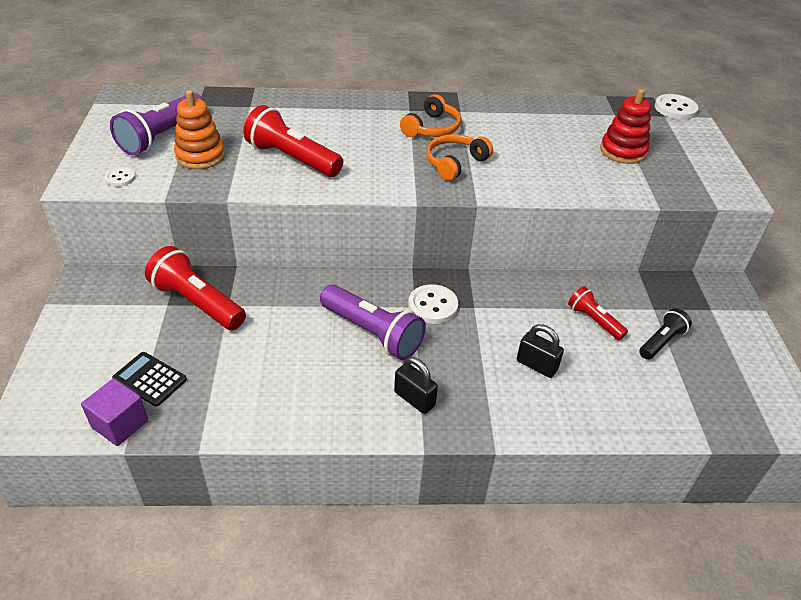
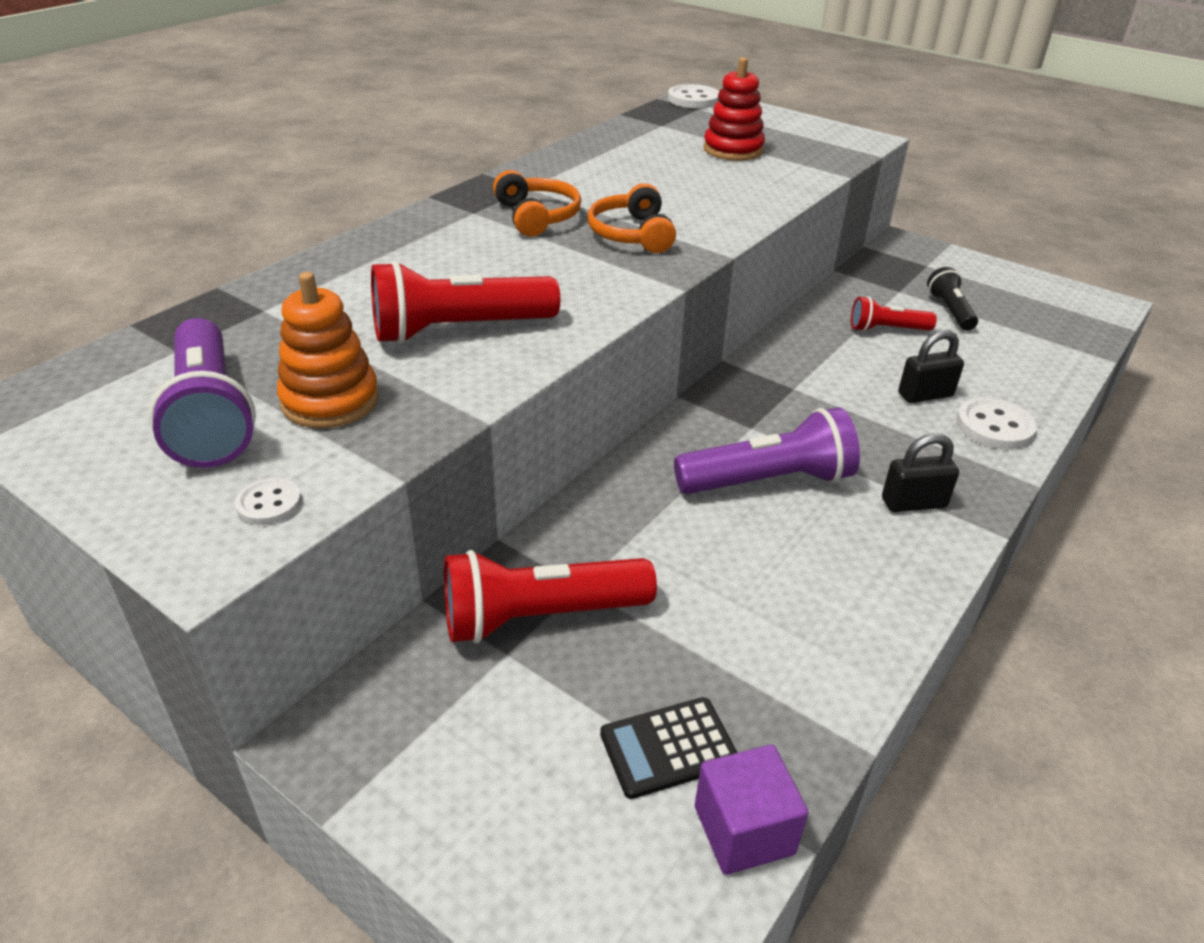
camera: 50 degrees left, 5 degrees down
white button [408,284,458,324] -> white button moved to [956,397,1037,449]

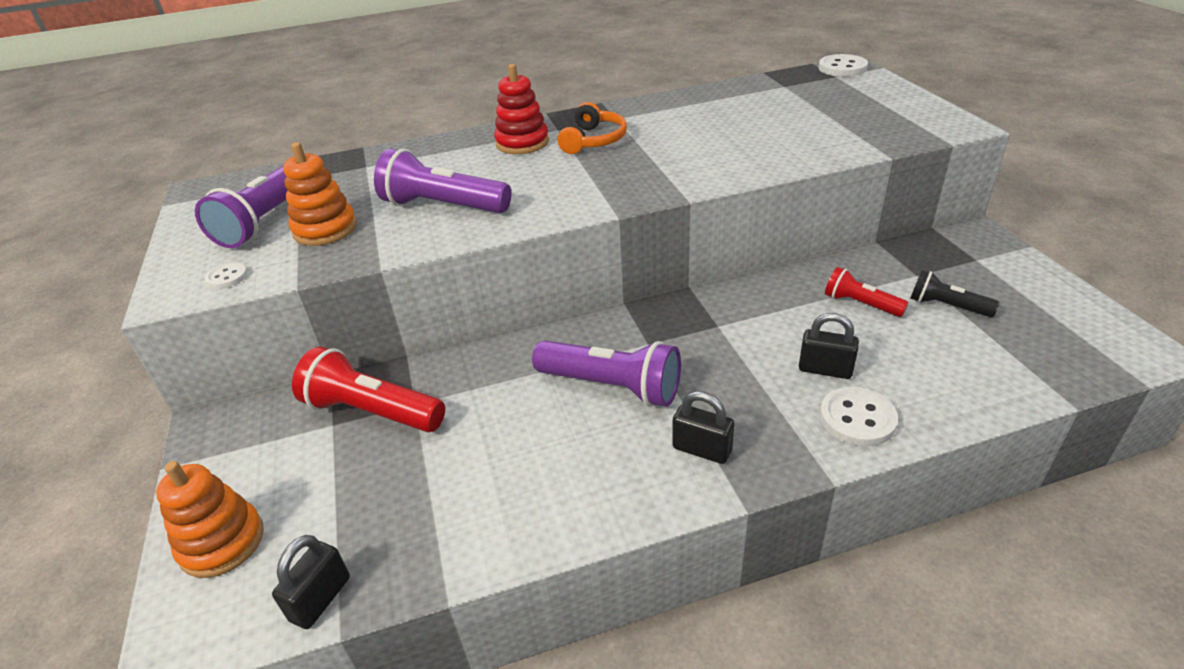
camera: 40 degrees right, 0 degrees up
red flashlight [371,261,560,344] -> purple flashlight [374,148,511,213]
orange headphones [588,183,676,253] -> none
black calculator [600,697,738,799] -> none
purple cube [695,744,808,875] -> black padlock [272,535,350,629]
red stacking toy [703,57,765,161] -> red stacking toy moved to [494,64,549,154]
black flashlight [927,267,978,331] -> black flashlight turned 90 degrees counterclockwise [910,270,1000,317]
none -> orange stacking toy [156,461,264,578]

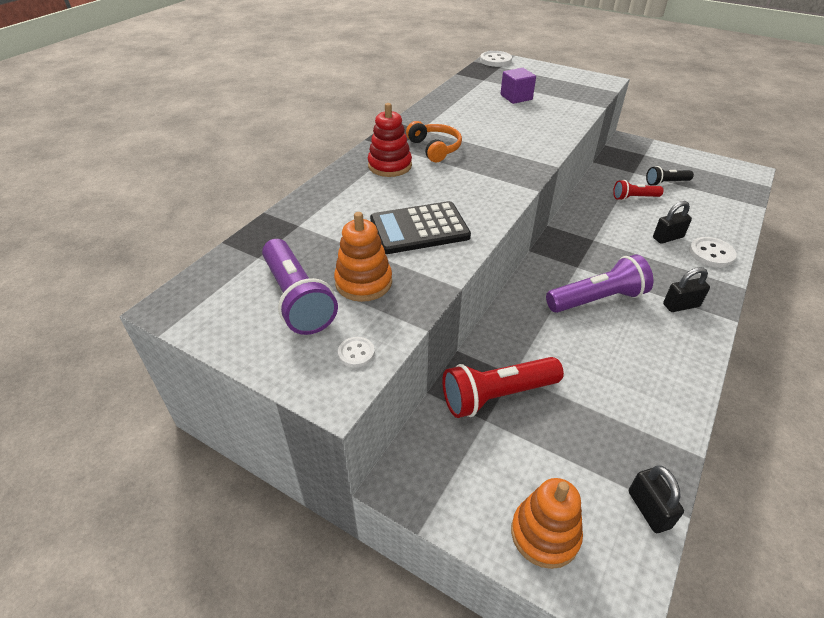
camera: 45 degrees left, 5 degrees up
purple flashlight [374,148,511,213] -> black calculator [370,201,471,254]
none -> purple cube [500,68,536,104]

